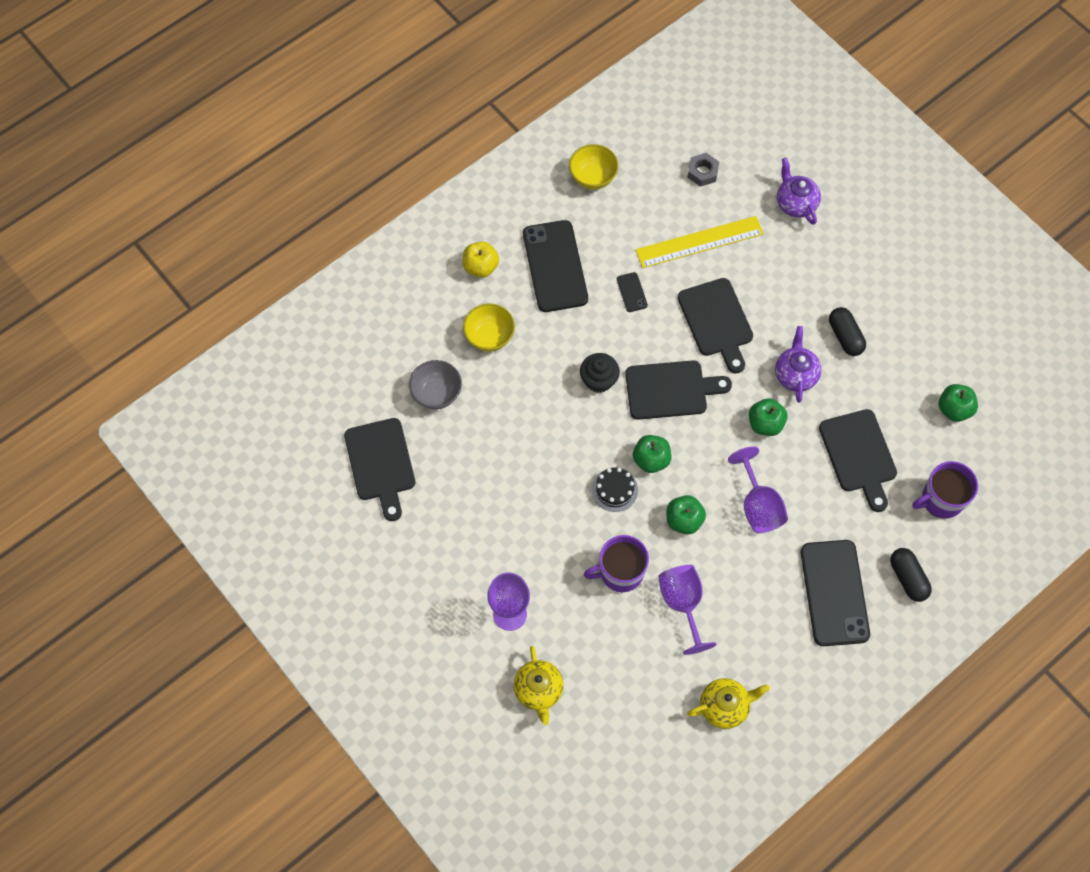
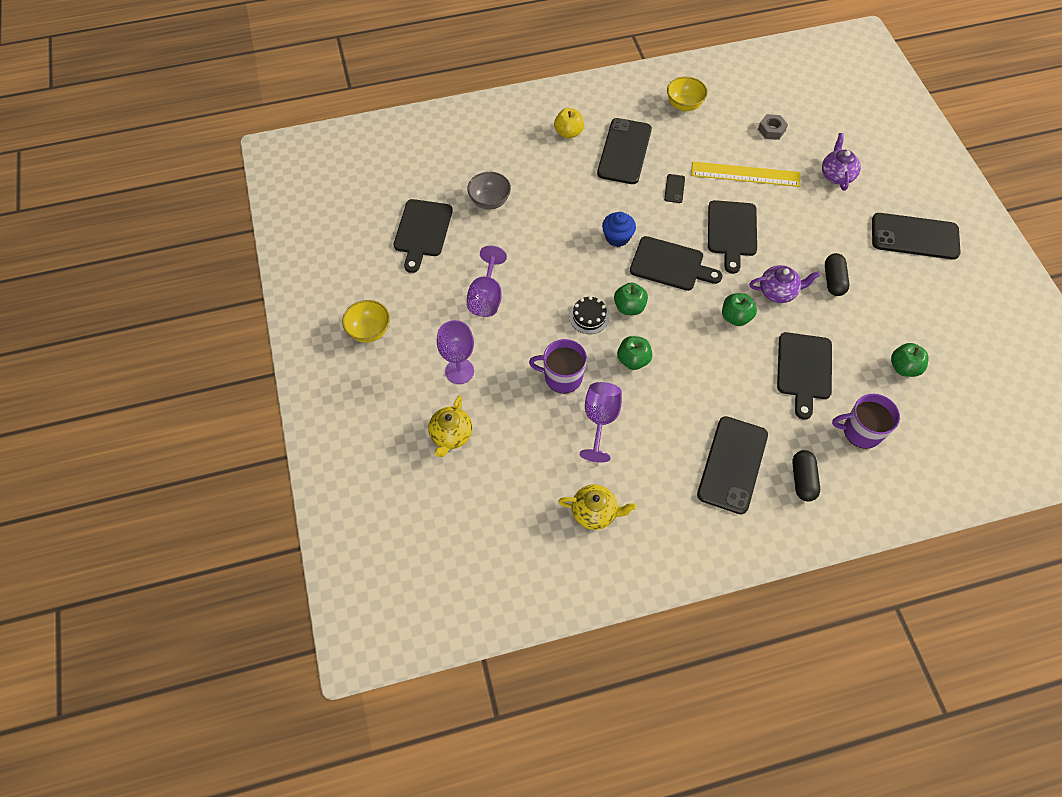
camera: 25 degrees right, 5 degrees down
yellow bowl [463,303,515,352] -> yellow bowl moved to [342,300,390,343]
black cupcake [580,353,620,393] -> blue cupcake [602,212,636,247]
purple goblet [728,446,788,533] -> purple goblet moved to [467,246,507,317]
purple teapot [775,326,821,403] -> purple teapot turned 60 degrees clockwise [749,265,820,303]
none -> black phone [872,213,961,259]

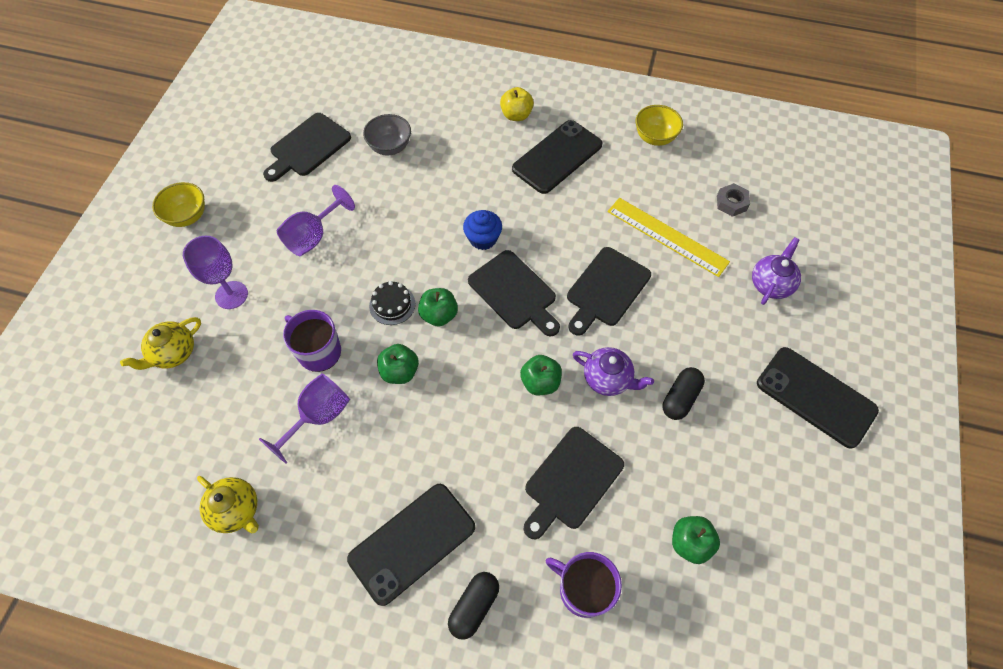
camera: 30 degrees right, 0 degrees up
black phone [664,174,685,203] -> none

